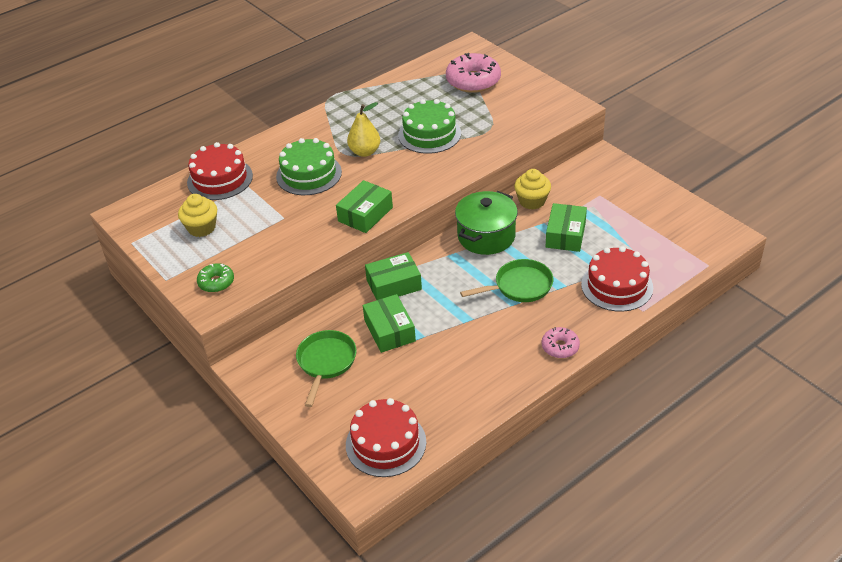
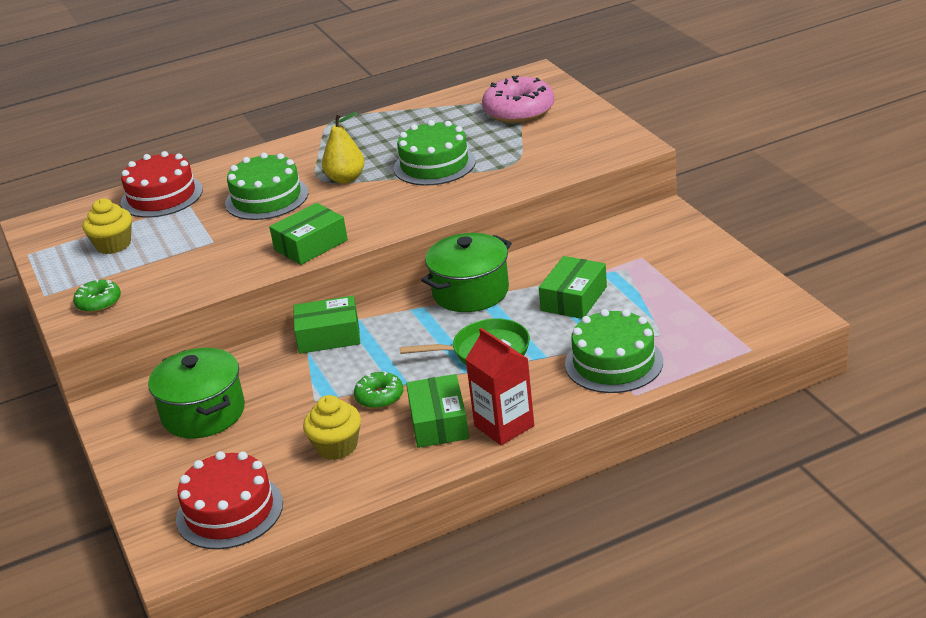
camera: 15 degrees right, 10 degrees down
green pan [296,330,357,407] -> green pot [148,348,245,438]
green box [363,294,416,353] -> green box moved to [406,374,469,448]
yellow cupcake [514,169,551,210] -> yellow cupcake moved to [303,395,361,460]
pink donut [542,327,580,358] -> red carton [466,328,534,445]
red cake [581,246,653,312] -> green cake [565,309,663,393]
none -> green donut [354,371,403,409]

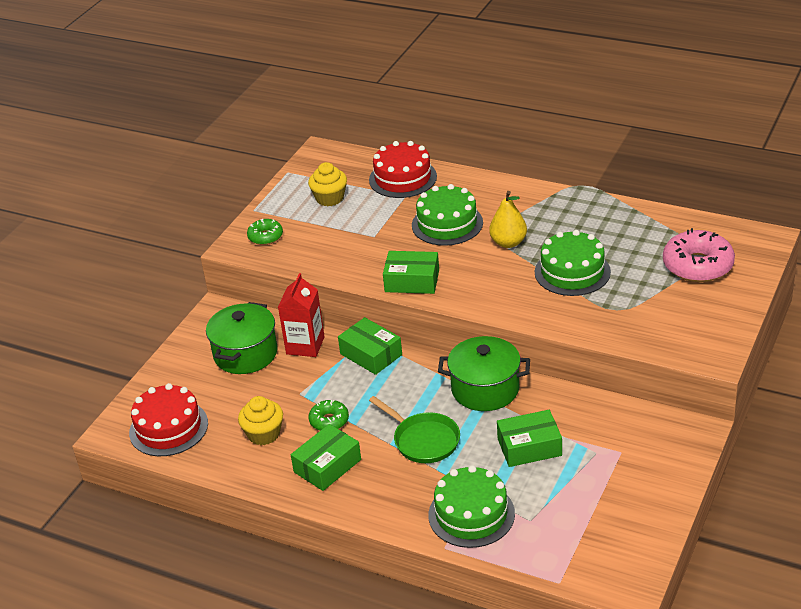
camera: 50 degrees right, 5 degrees up
red carton [466,328,534,445] -> red carton moved to [278,273,325,357]

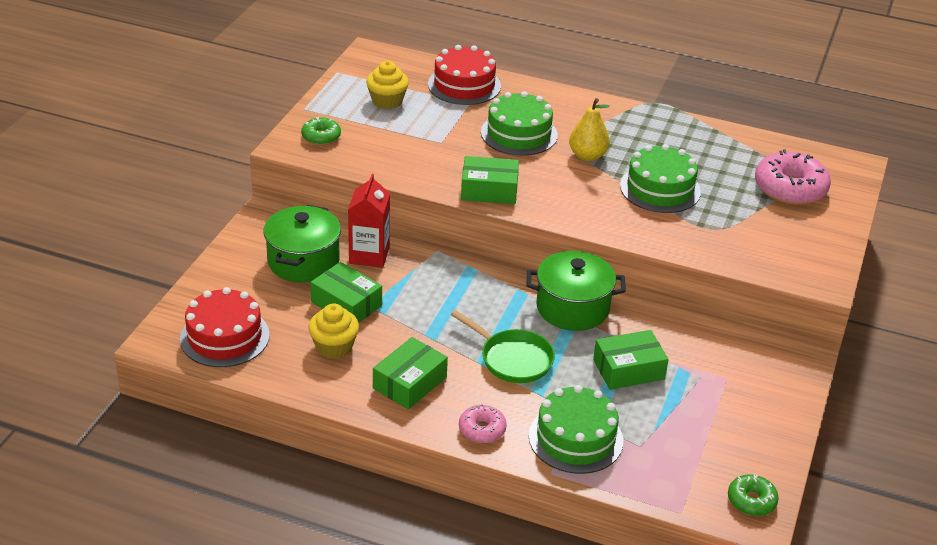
camera: 10 degrees left, 0 degrees up
green donut [309,400,349,431] -> green donut moved to [728,474,779,516]
green box [338,317,402,375] -> green box moved to [310,262,382,323]
none -> pink donut [459,404,507,443]

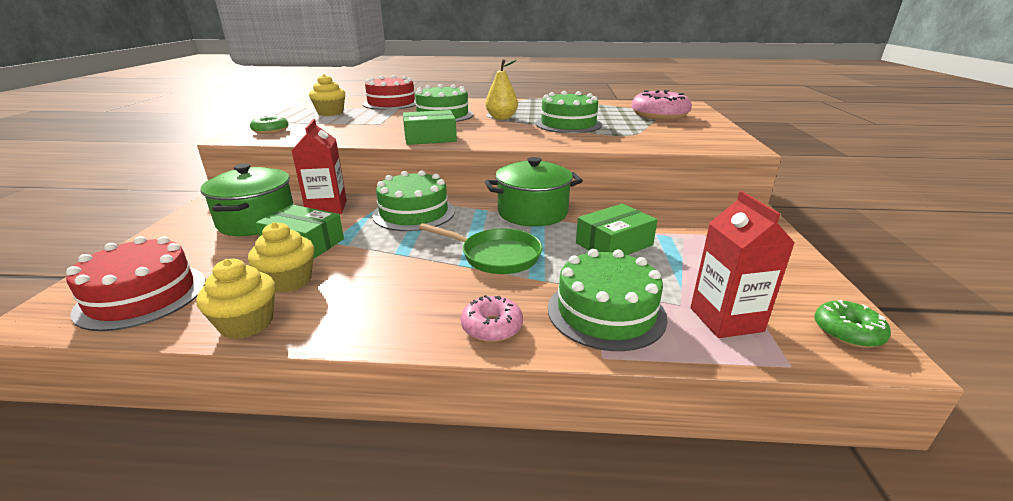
camera: 15 degrees left, 10 degrees down
green box [373,337,448,409] -> none
none -> yellow cupcake [196,259,275,339]
none -> green cake [372,170,455,231]
none -> red carton [690,191,795,338]

